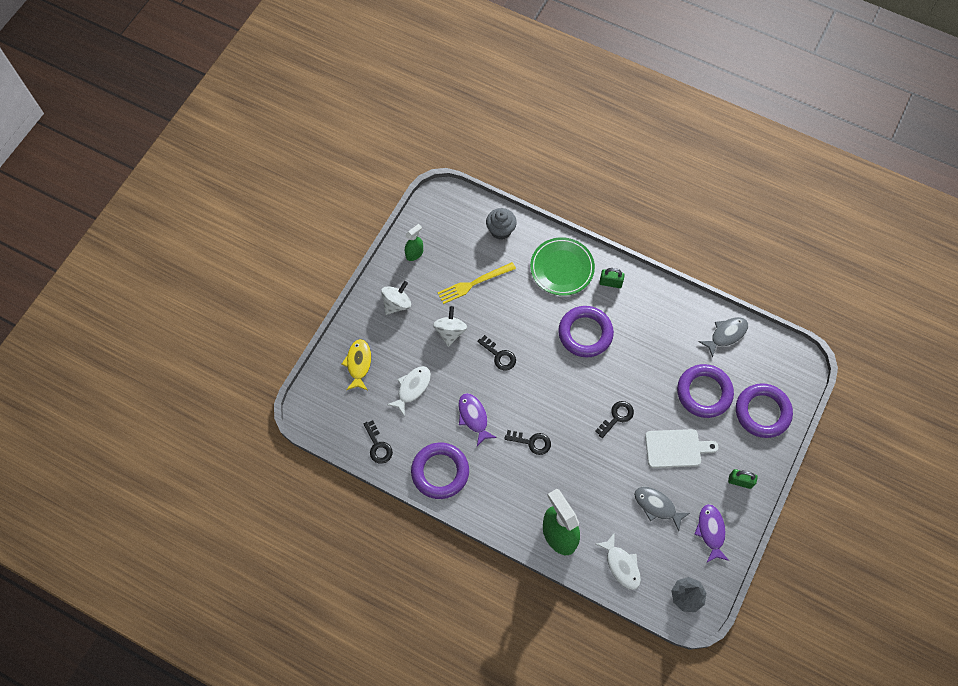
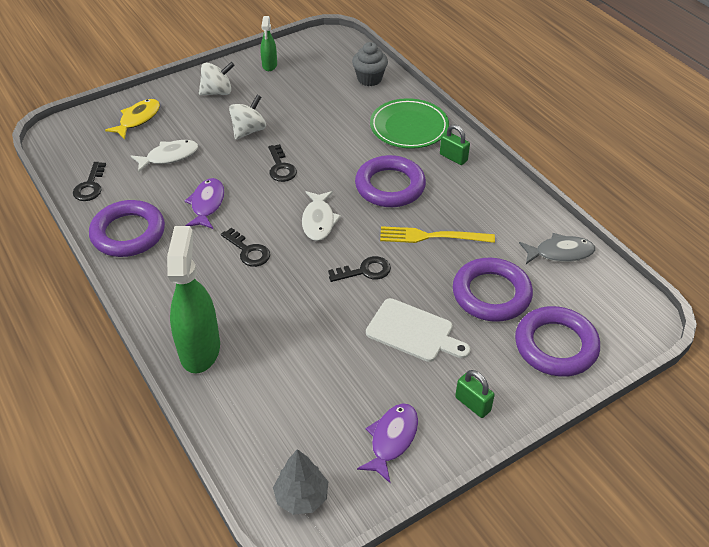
camera: 30 degrees right, 20 degrees down
green spray bottle [405,224,423,261] -> green spray bottle turned 105 degrees clockwise [260,16,277,71]
yellow fork [437,262,516,304] -> yellow fork moved to [380,226,495,243]
white fish [596,532,641,590] -> white fish moved to [302,191,341,241]
grey fish [634,487,690,531] -> none

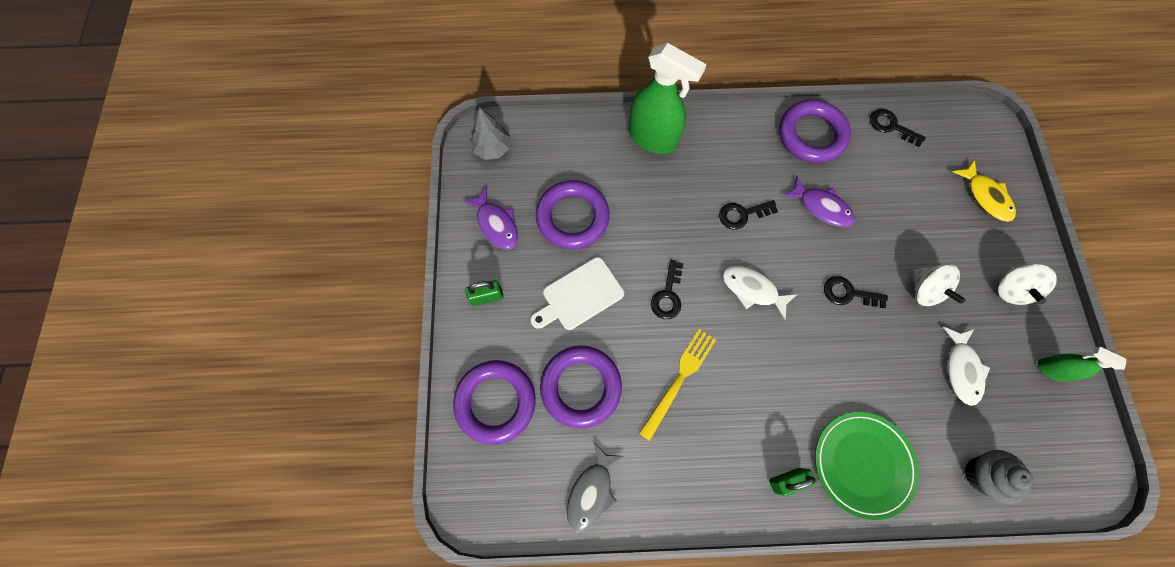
camera: 120 degrees right, 25 degrees up
white fish [131,140,198,173] -> white fish moved to [943,327,990,406]
purple ring [355,155,426,207] -> purple ring moved to [536,180,609,249]

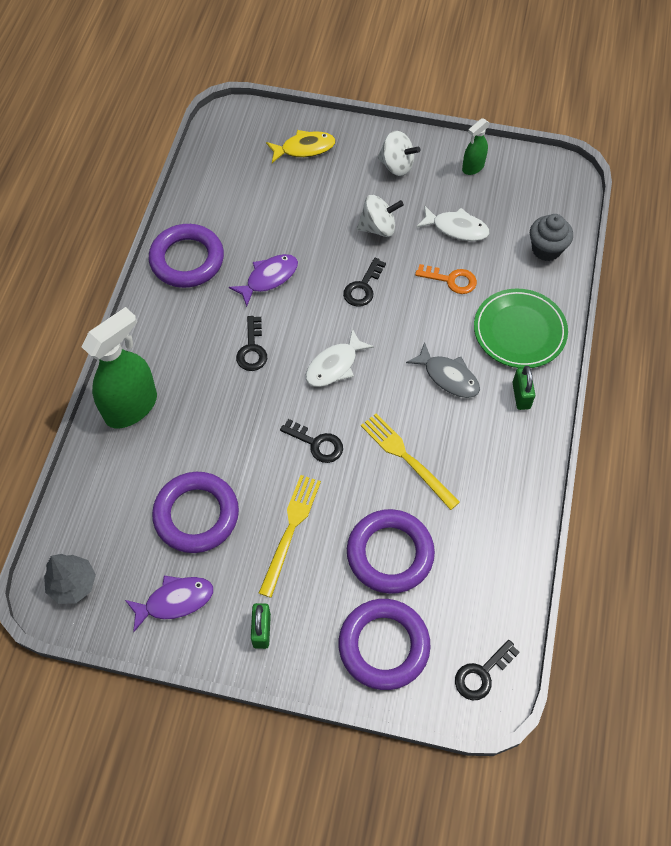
camera: 75 degrees left, 10 degrees down
white cutting board [530,257,624,330] -> yellow fork [259,475,321,598]
grey fish [567,442,623,532] -> grey fish moved to [406,342,480,398]
black key [870,109,926,147] -> black key moved to [455,640,520,700]
none -> orange key [415,264,477,294]

